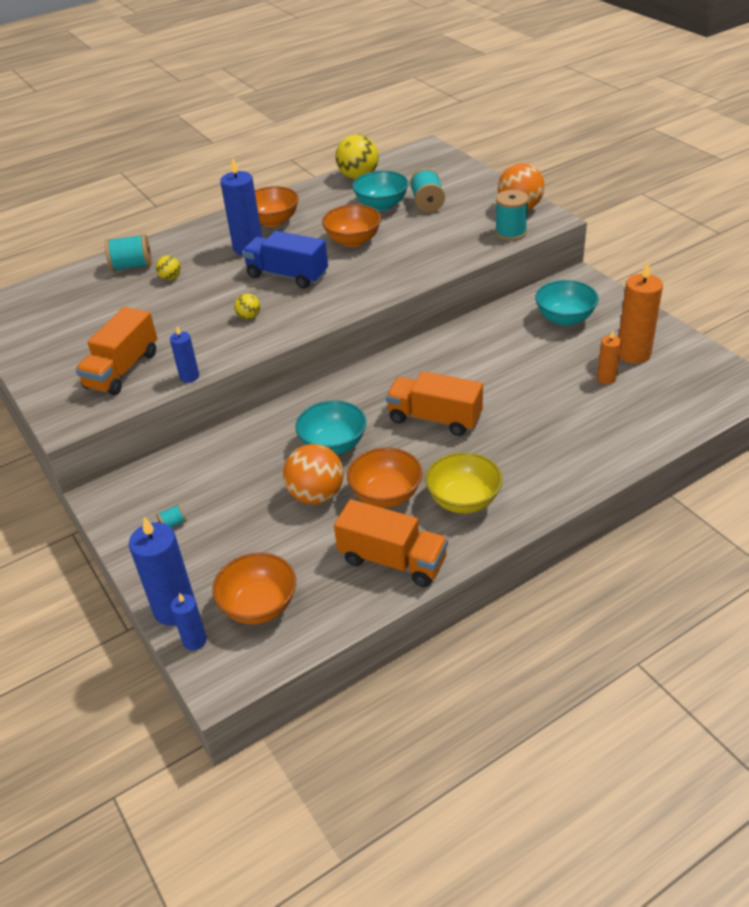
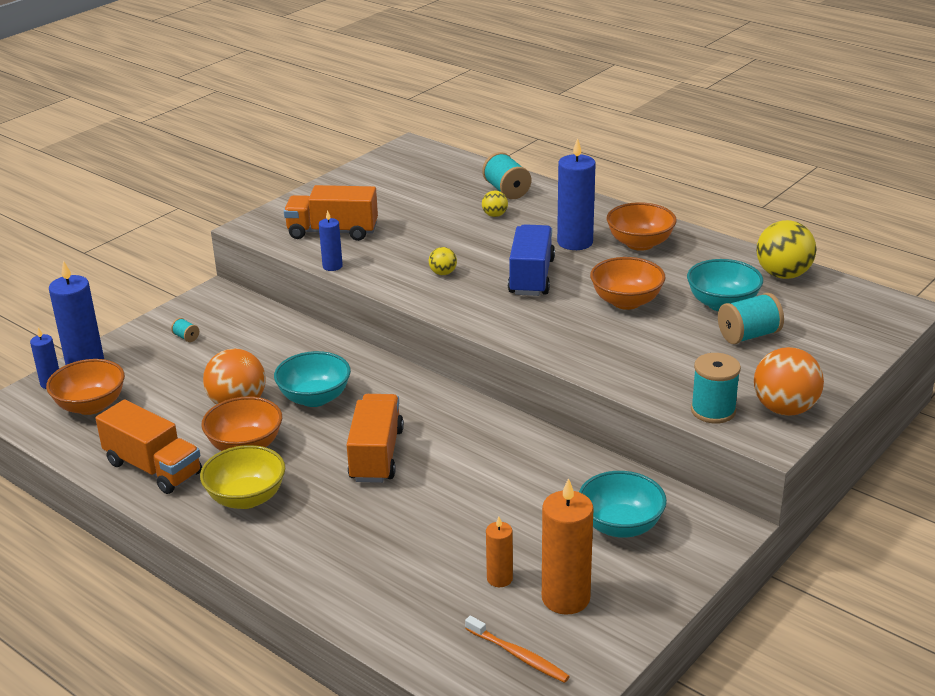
camera: 70 degrees right, 10 degrees down
orange truck [334,499,448,587] -> orange truck turned 60 degrees counterclockwise [95,399,202,494]
none -> orange toothbrush [465,616,570,683]

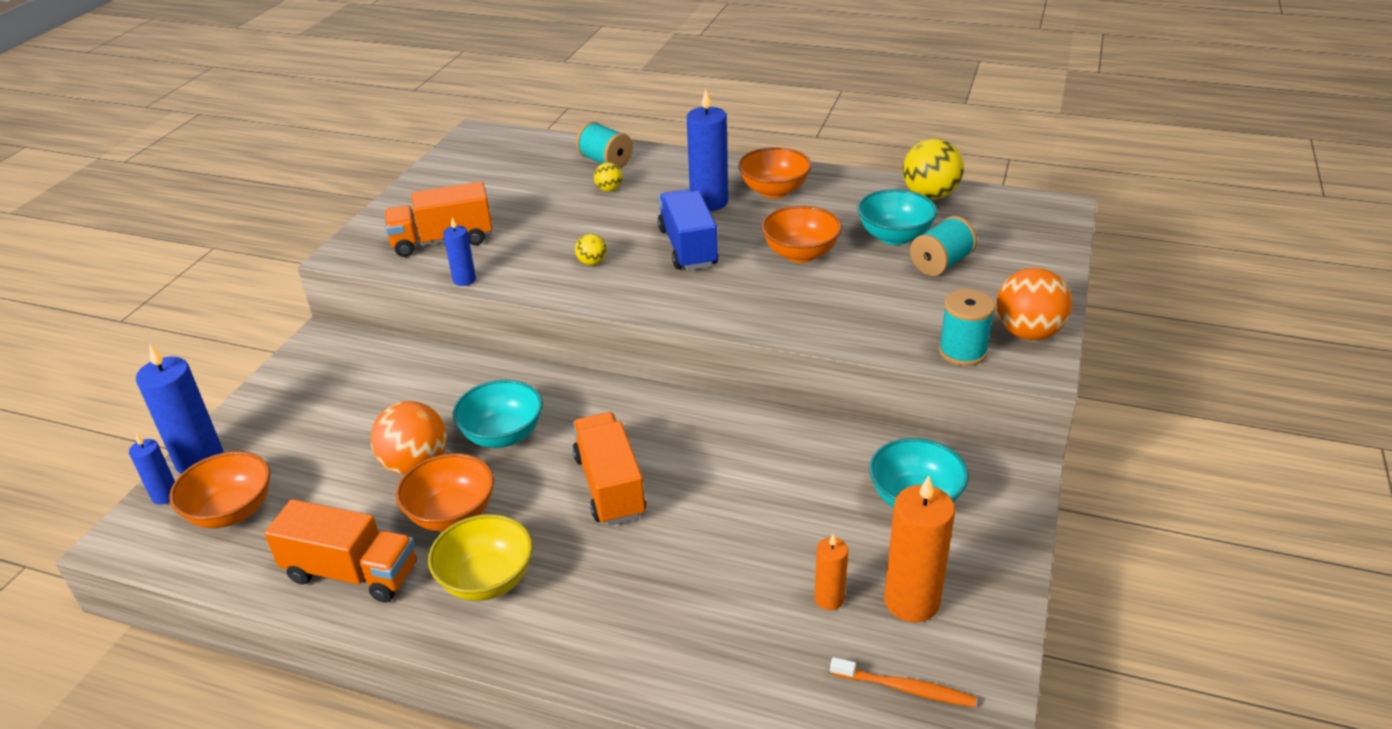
camera: 20 degrees left, 5 degrees up
turquoise spool [171,318,199,342] -> none

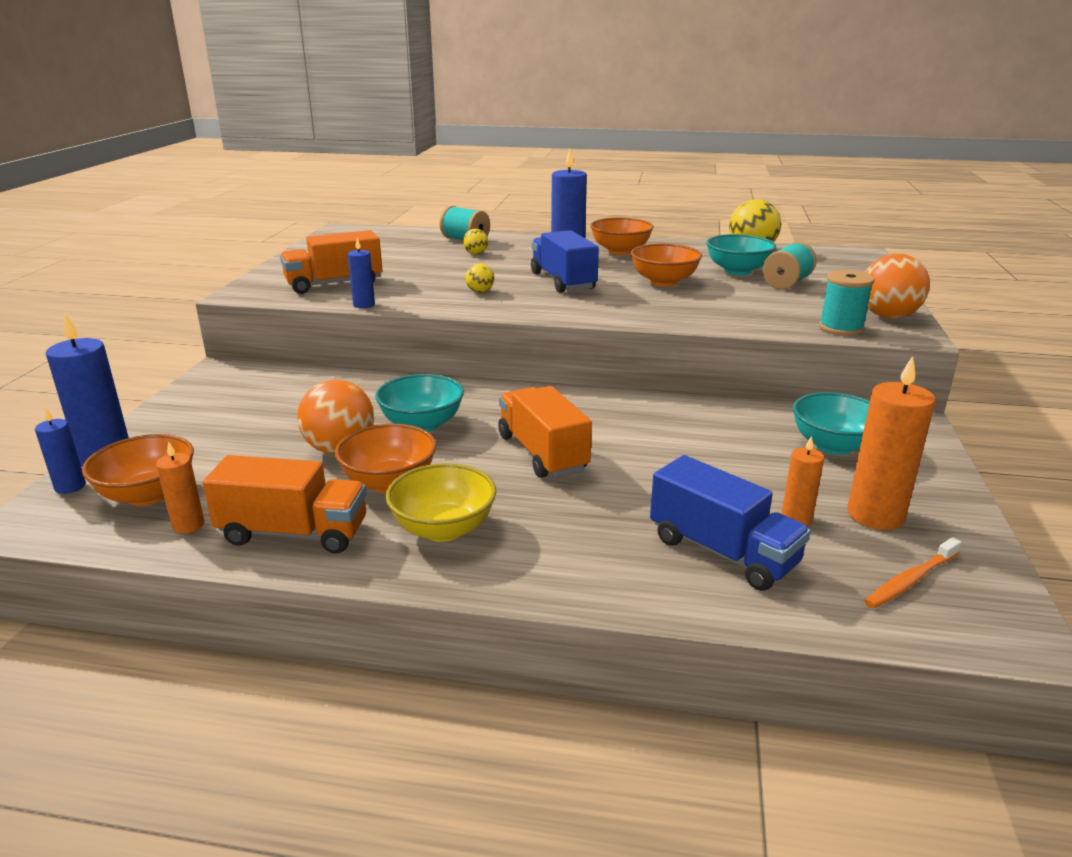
camera: 10 degrees left, 10 degrees down
orange toothbrush [830,657,976,707] -> orange toothbrush turned 135 degrees clockwise [864,537,962,609]
none -> orange candle [156,441,204,534]
none -> blue truck [650,455,811,591]

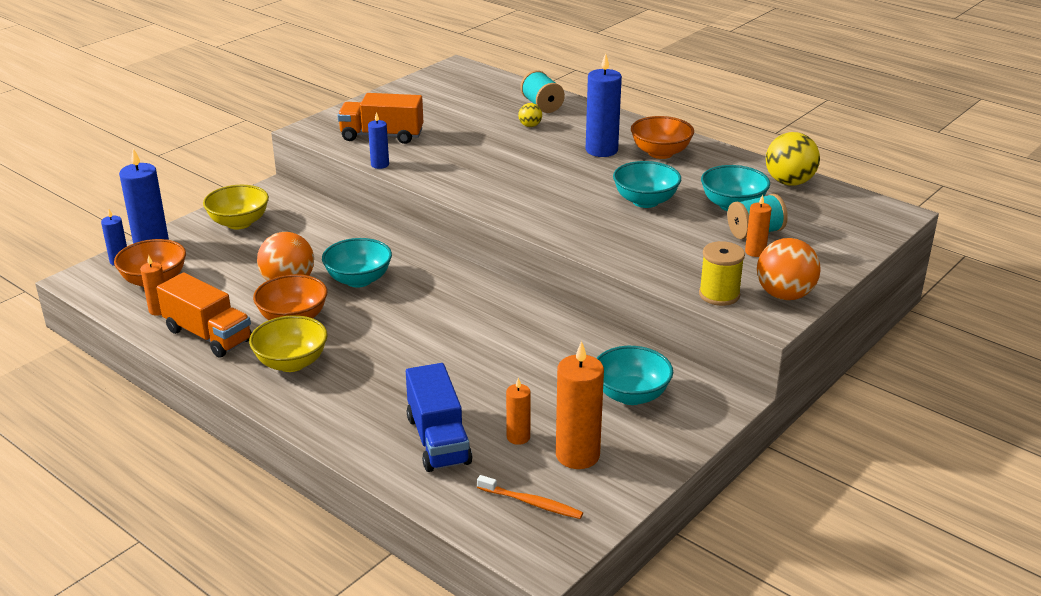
camera: 30 degrees right, 5 degrees up
yellow ball [466,263,494,293] -> none
orange truck [498,386,592,478] -> none
blue truck [531,230,599,293] -> none
orange bowl [631,244,702,286] -> turquoise bowl [613,161,681,208]
turquoise spool [819,270,874,336] -> yellow spool [699,241,745,306]
orange toothbrush [864,537,962,609] -> orange toothbrush turned 150 degrees counterclockwise [477,475,583,519]
none -> yellow bowl [203,185,269,229]
none -> orange candle [745,194,772,257]

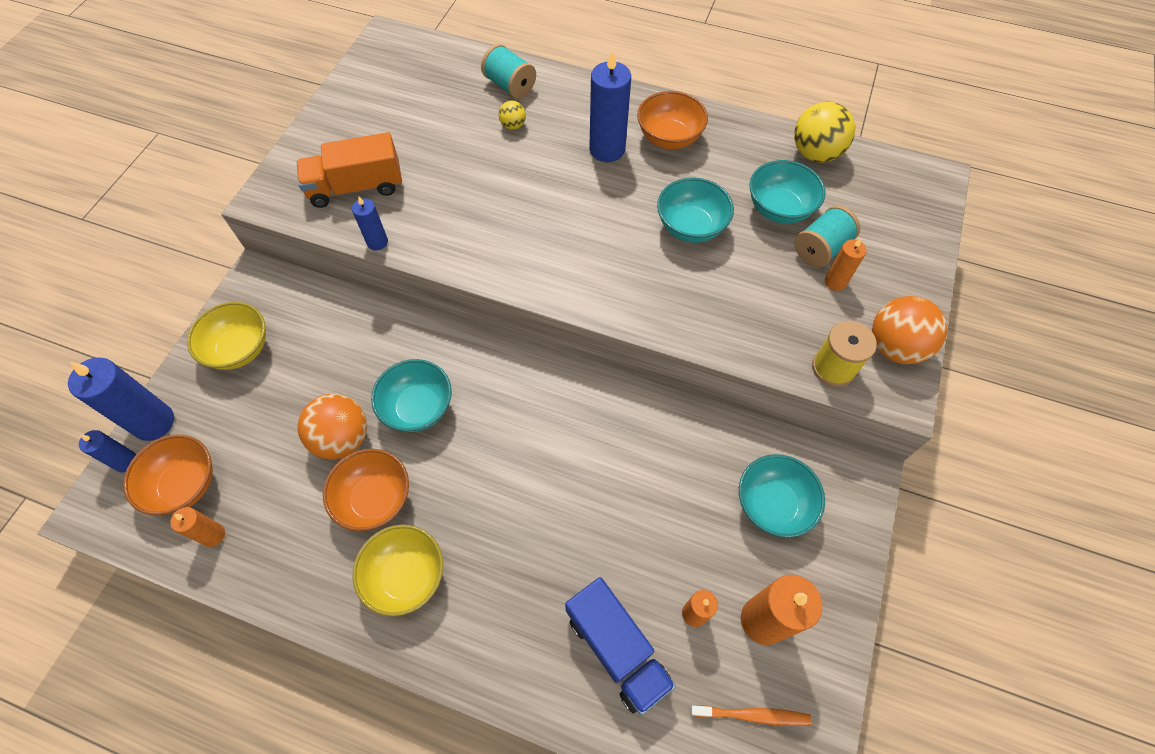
camera: 20 degrees left, 30 degrees up
orange truck [157,272,252,358] -> none

